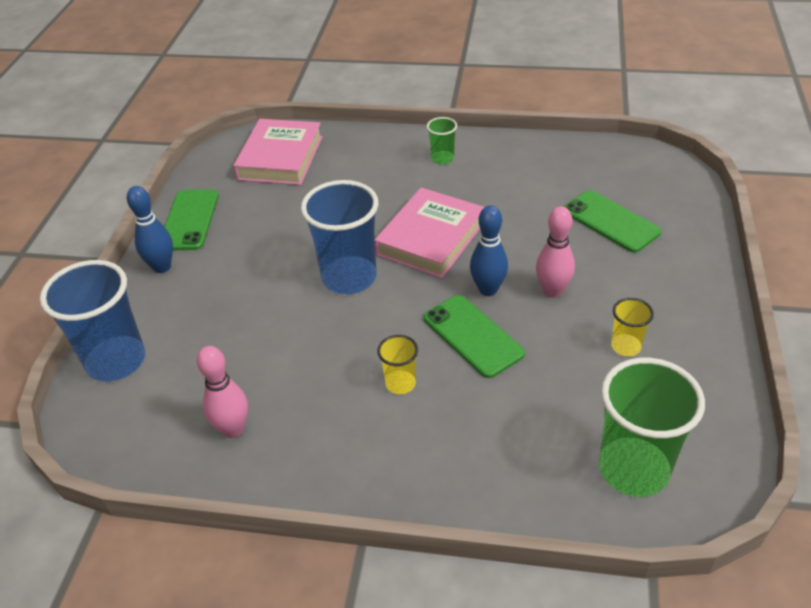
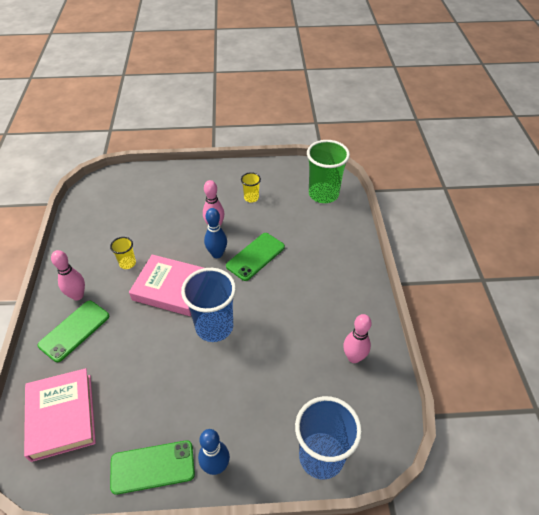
camera: 105 degrees left, 5 degrees up
pink book [233,119,323,185] -> pink book turned 75 degrees clockwise [24,368,96,462]
yellow cup [377,335,418,394] -> yellow cup moved to [110,237,136,269]
green cup [427,117,457,165] -> pink bowling pin [51,250,85,301]
green phone [563,190,661,253] -> green phone moved to [37,301,109,362]

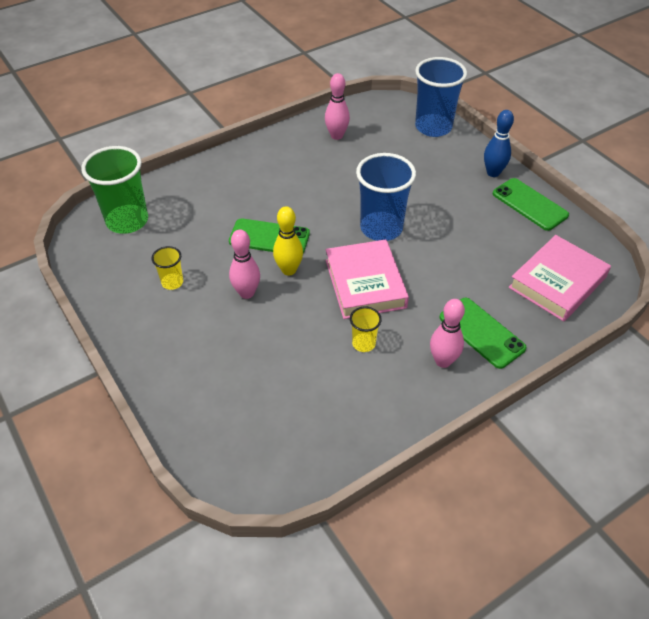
camera: 120 degrees left, 0 degrees up
green phone [37,301,109,362] -> green phone turned 45 degrees clockwise [440,298,526,369]
blue bowling pin [204,208,227,258] -> yellow bowling pin [273,206,303,276]

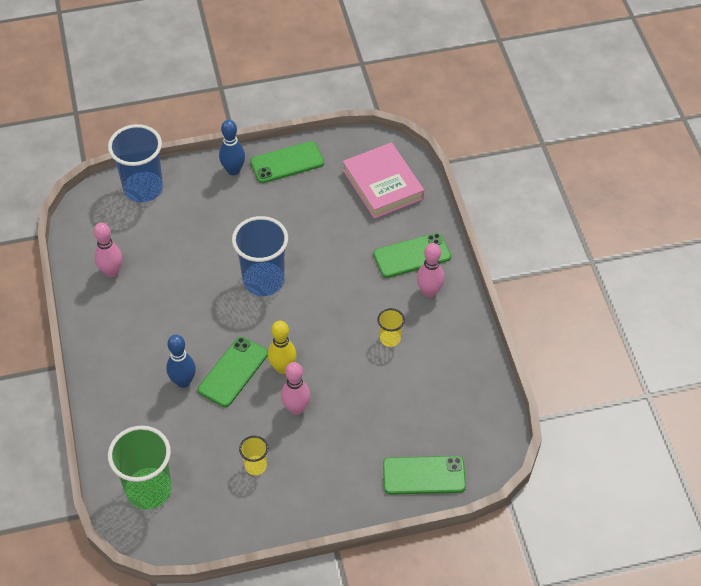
camera: 70 degrees left, 5 degrees up
pink book [326,239,409,319] -> none
none -> blue bowling pin [166,335,196,388]
none -> green phone [383,456,466,495]

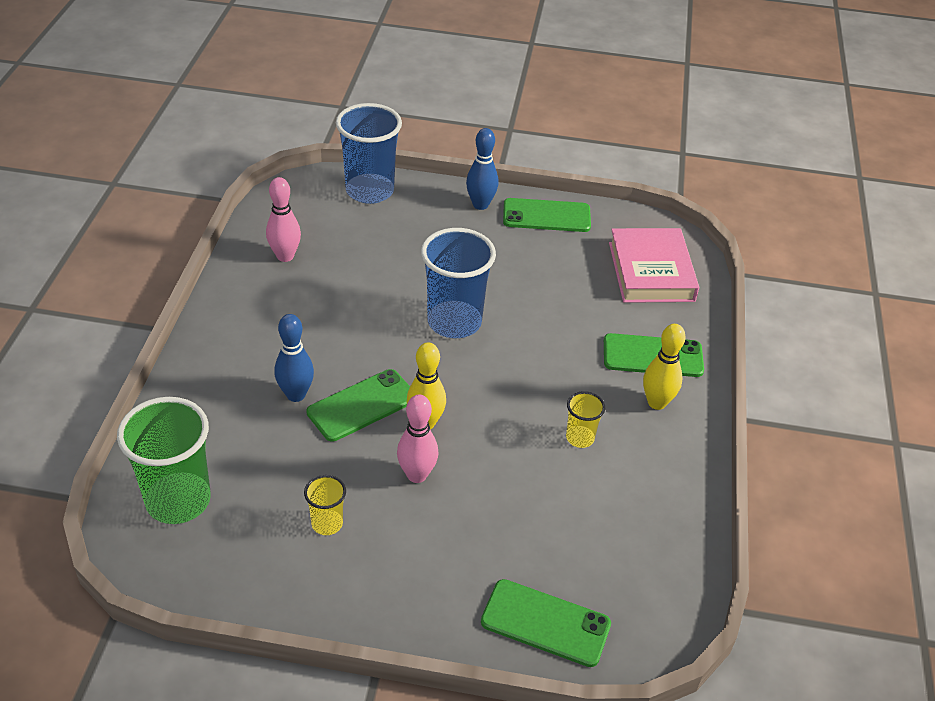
camera: 20 degrees right, 10 degrees down
pink bowling pin [417,243,444,298] -> yellow bowling pin [643,324,686,410]

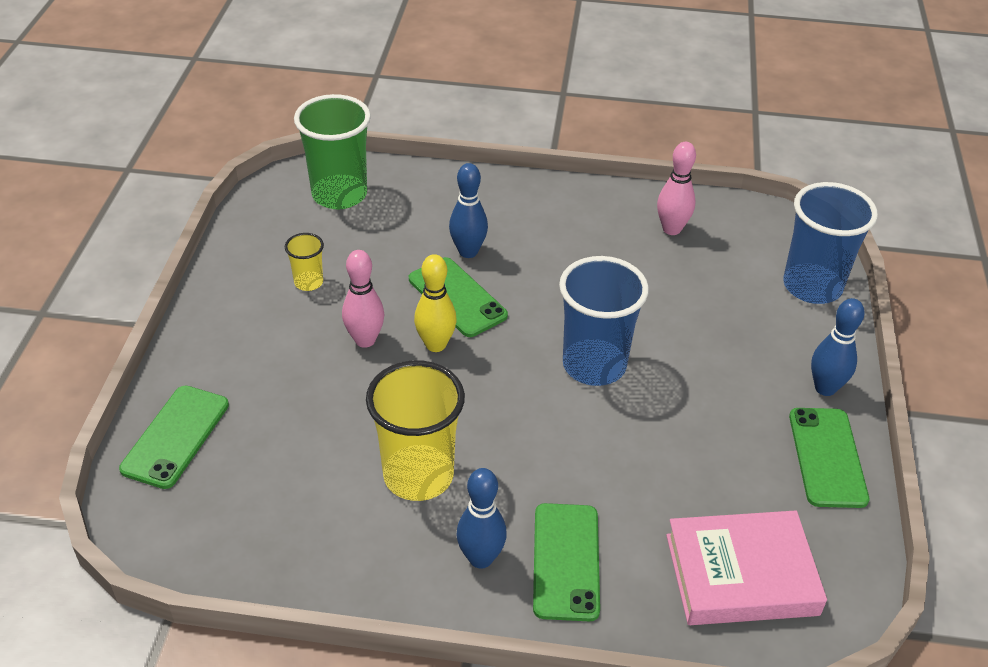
camera: 90 degrees right, 0 degrees up
yellow cup [566,391,605,448] -> yellow cup [366,360,465,501], size x2.07
yellow bowling pin [643,324,686,410] -> blue bowling pin [457,468,507,569]

